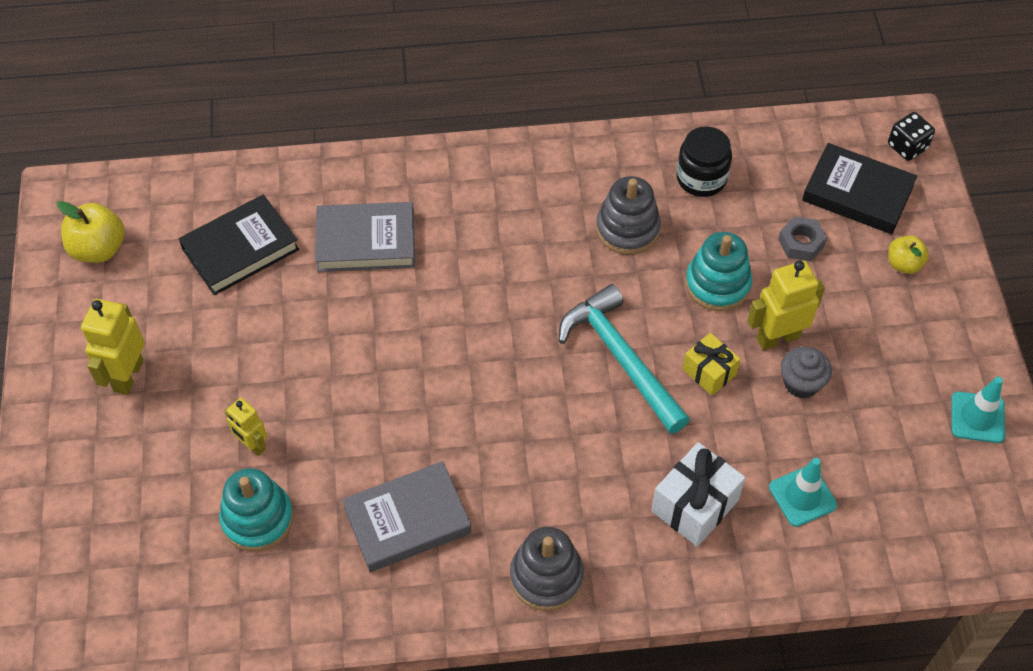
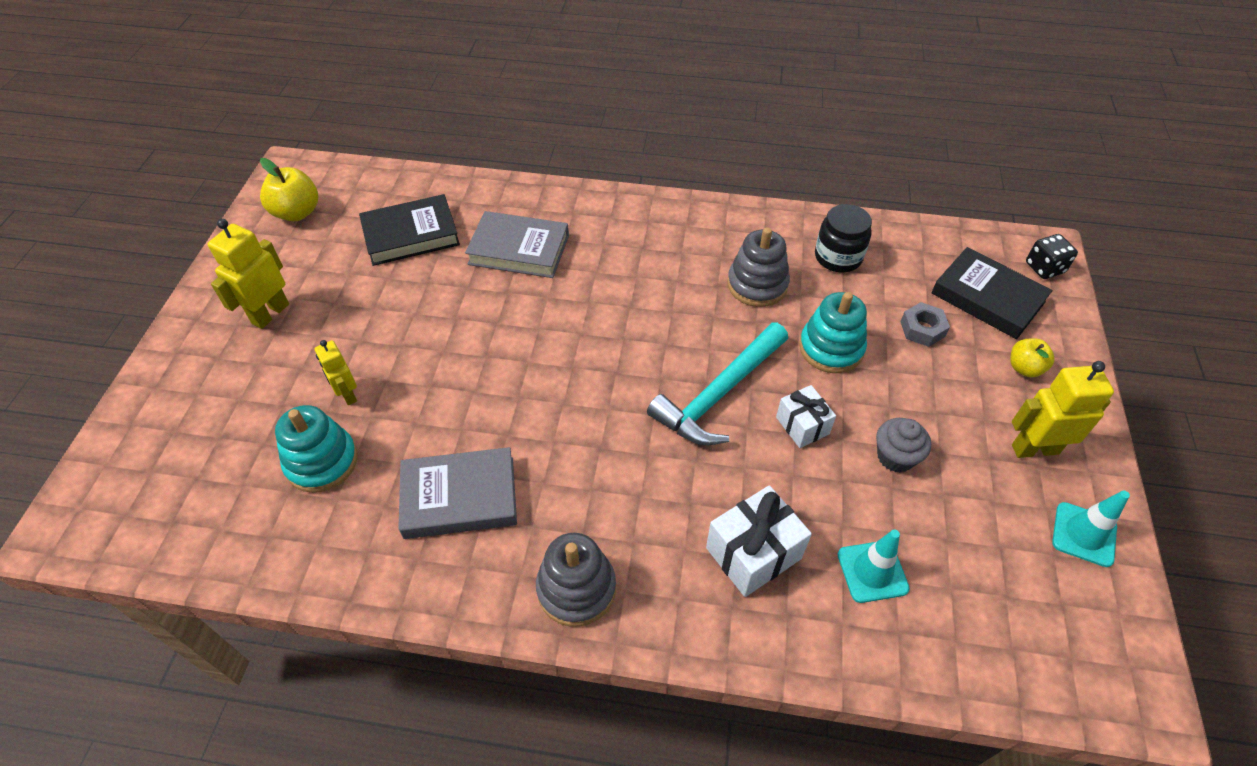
camera: 15 degrees right, 5 degrees down
turquoise hammer [559,284,690,434] -> turquoise hammer turned 120 degrees counterclockwise [647,322,788,445]
yellow gift [682,333,740,396] -> white gift [776,385,836,448]
yellow robot [747,261,825,350] -> yellow robot moved to [1012,361,1114,458]

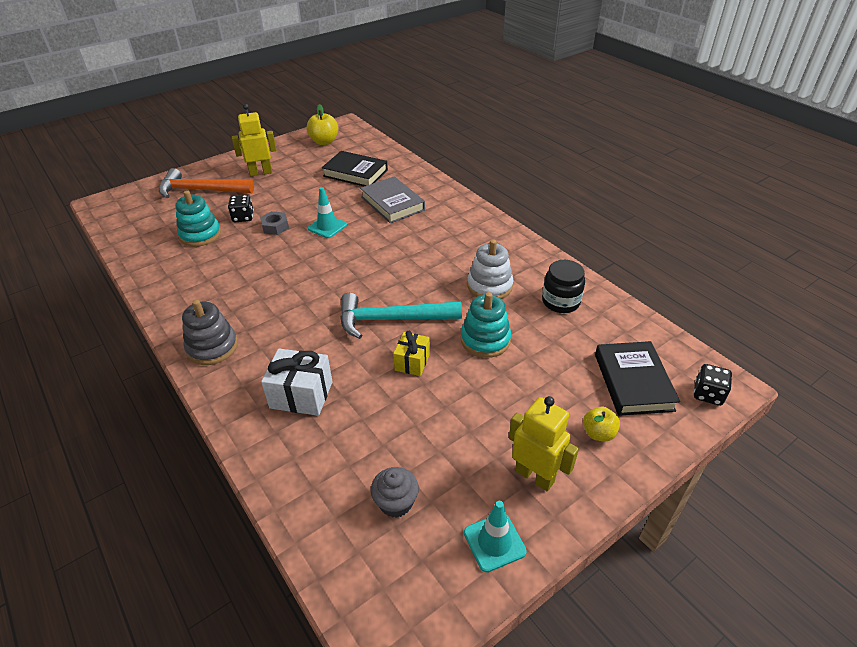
camera: 45 degrees right, 10 degrees down
yellow robot [315,340,357,405] -> black dice [228,195,254,222]
grey book [398,447,517,539] -> none
grey stacking toy [727,227,790,307] -> white stacking toy [467,239,514,299]
white gift [776,385,836,448] -> yellow gift [393,331,430,376]
turquoise traffic cone [838,530,910,603] -> turquoise traffic cone moved to [308,187,347,238]
grey cupcake [876,418,931,472] -> grey cupcake moved to [371,467,419,518]
grey nut [900,302,950,347] -> grey nut moved to [260,211,289,235]
none -> orange hammer [159,168,254,198]

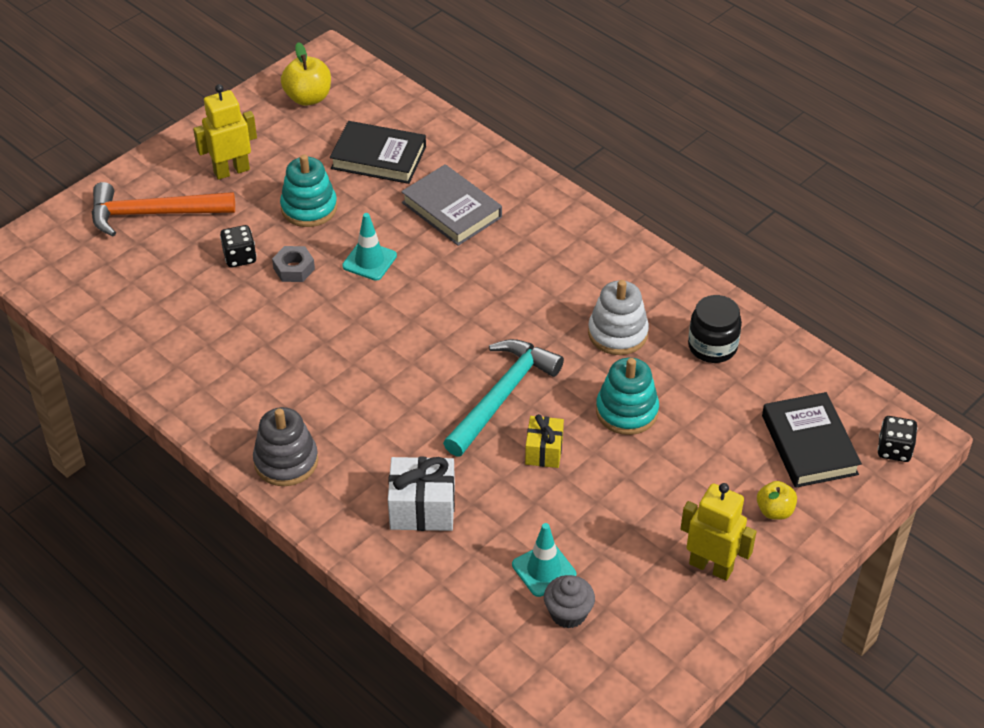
camera: 10 degrees left, 5 degrees up
turquoise stacking toy [175,190,221,247] -> turquoise stacking toy moved to [280,154,337,227]
turquoise hammer [340,293,462,339] -> turquoise hammer turned 135 degrees clockwise [443,339,564,457]
turquoise traffic cone [464,501,527,572] -> turquoise traffic cone moved to [512,523,576,597]

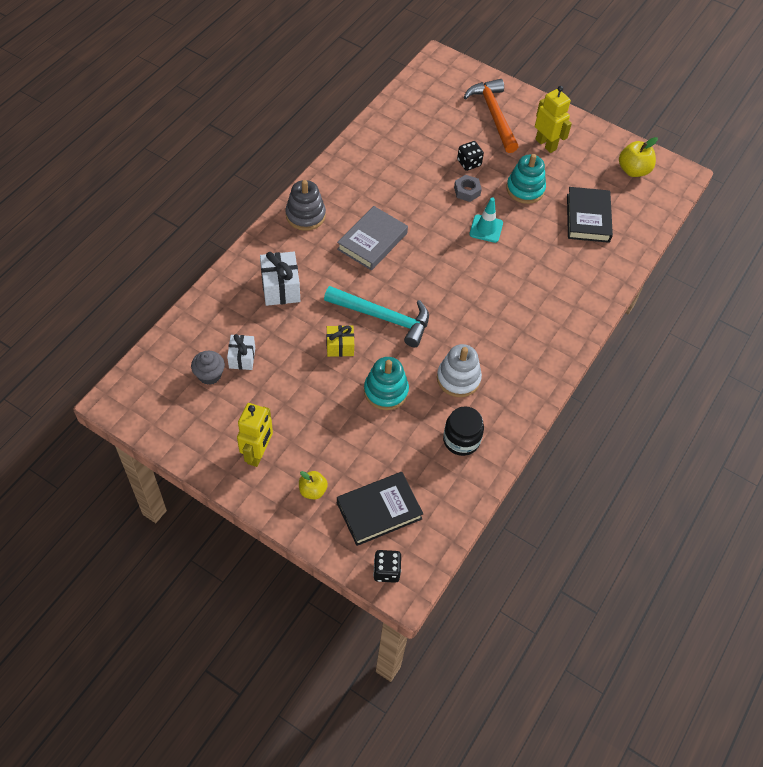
camera: 75 degrees right, 10 degrees up
grey book [401,164,502,246] -> grey book moved to [337,206,408,270]
turquoise traffic cone [512,523,576,597] -> white gift [227,334,255,370]

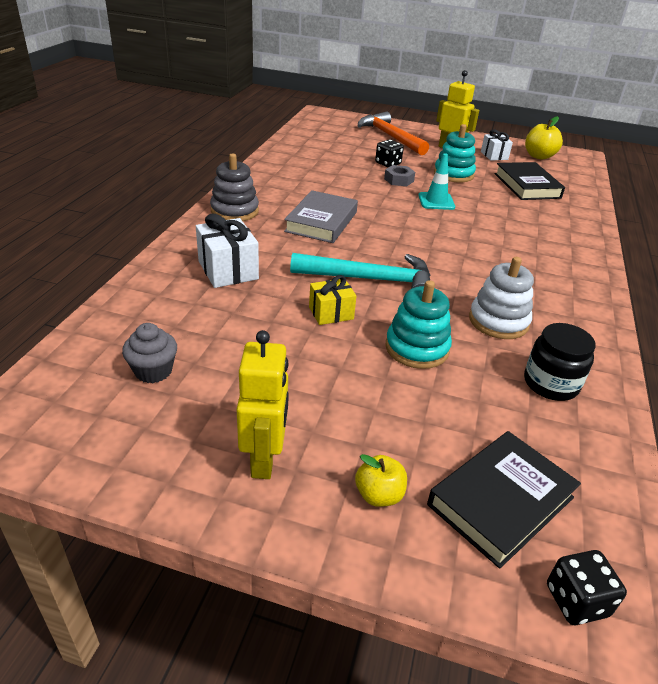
camera: 15 degrees left, 20 degrees down
white gift [227,334,255,370] -> white gift moved to [481,130,513,161]

